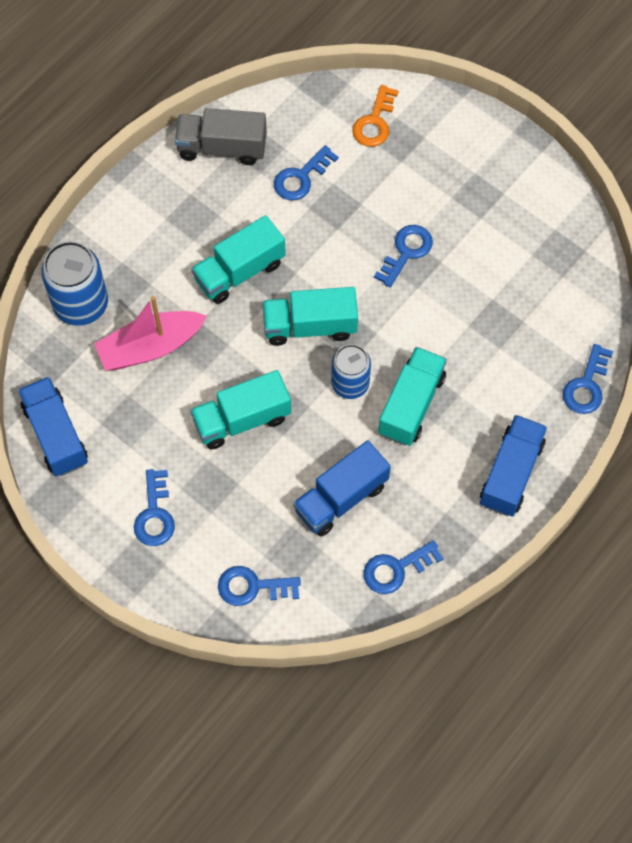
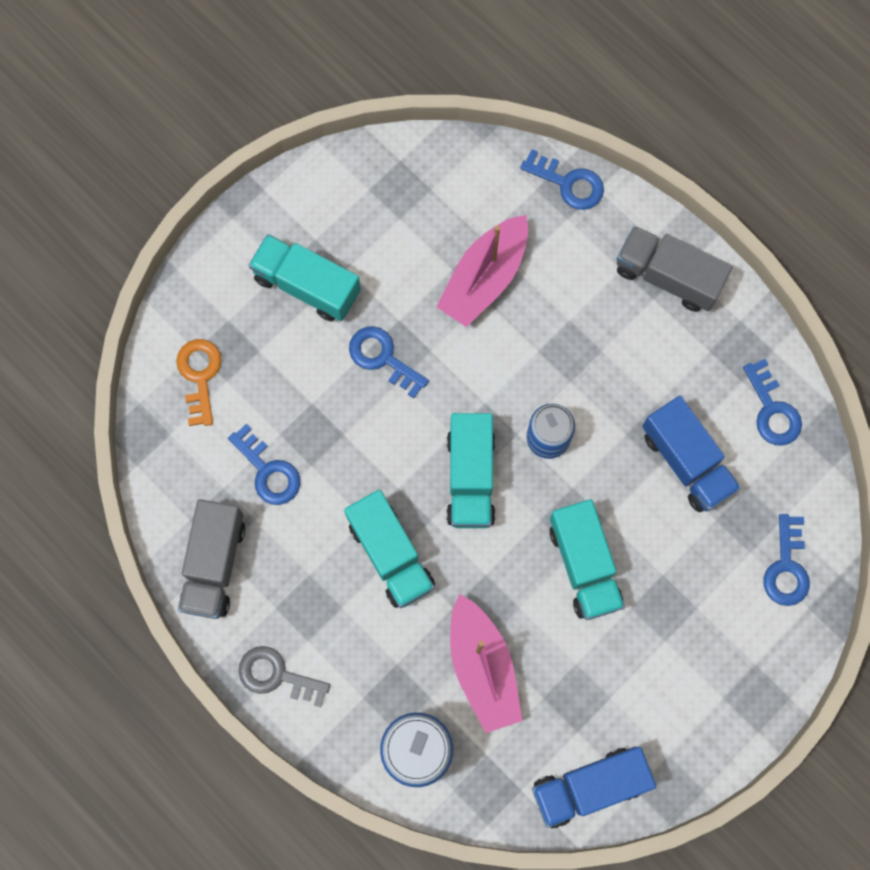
camera: 85 degrees left, 10 degrees up
blue key [134,469,175,546] -> none
orange key [352,85,399,147] -> orange key turned 120 degrees counterclockwise [176,339,222,426]
turquoise truck [378,347,447,446] -> turquoise truck moved to [249,234,361,321]
blue truck [480,415,547,517] -> grey truck [616,226,733,312]
none -> grey key [238,646,330,707]
none -> pink boat [437,215,528,327]

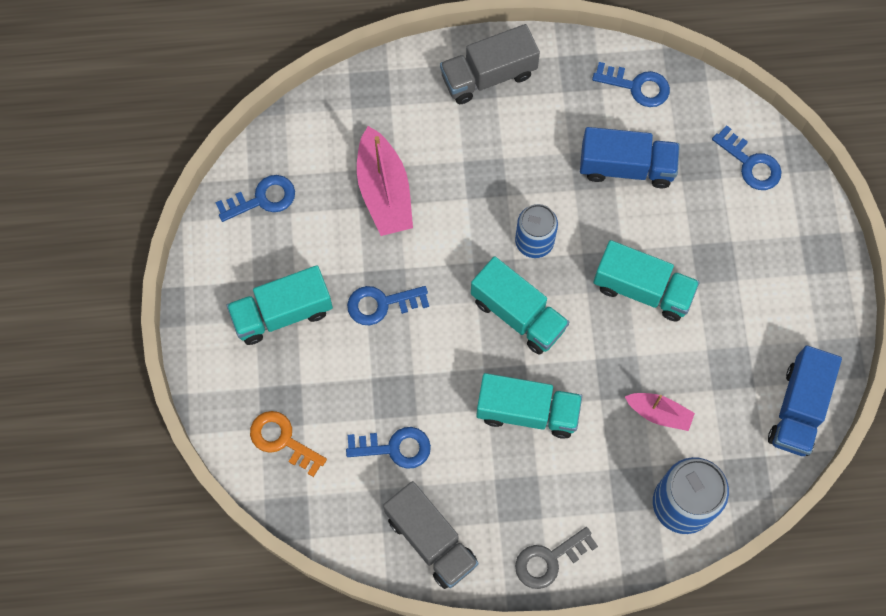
camera: 50 degrees left, 5 degrees down
pink boat [450,594,523,733] -> pink boat [625,393,695,431], size x0.57
blue key [521,149,604,210] -> blue key moved to [215,175,295,222]

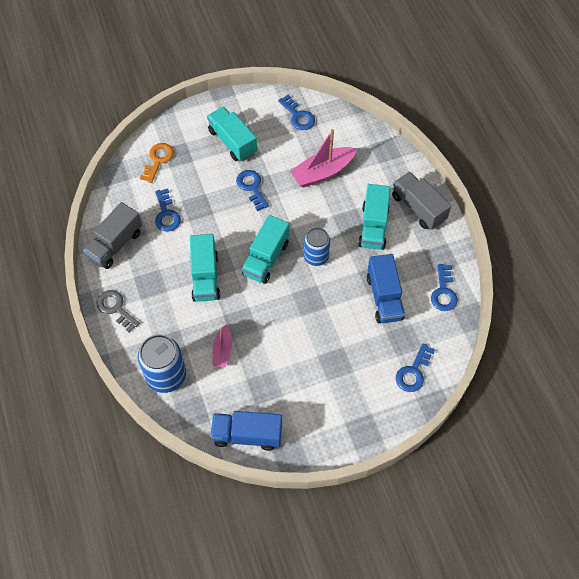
camera: 75 degrees right, 10 degrees down
turquoise truck [593,240,700,321] -> turquoise truck moved to [358,184,390,250]

